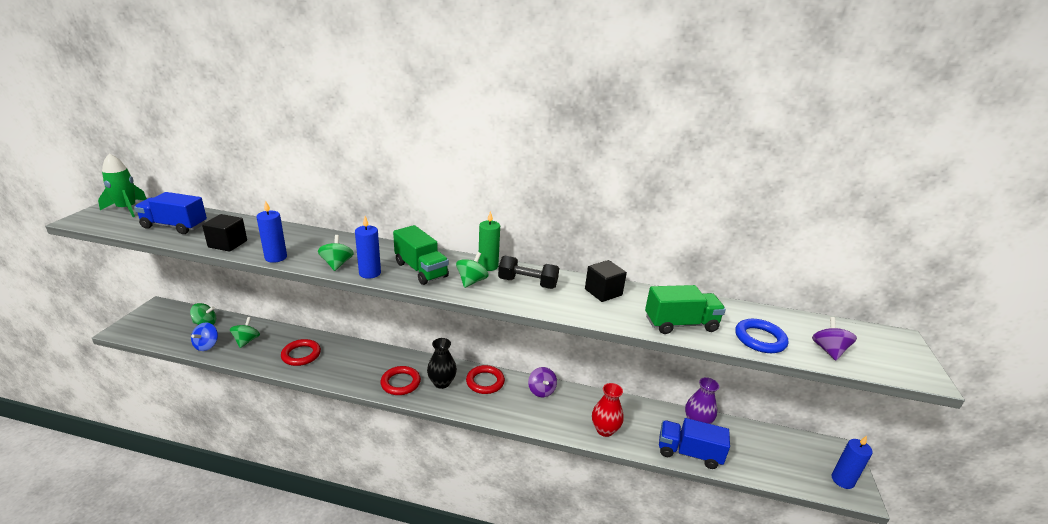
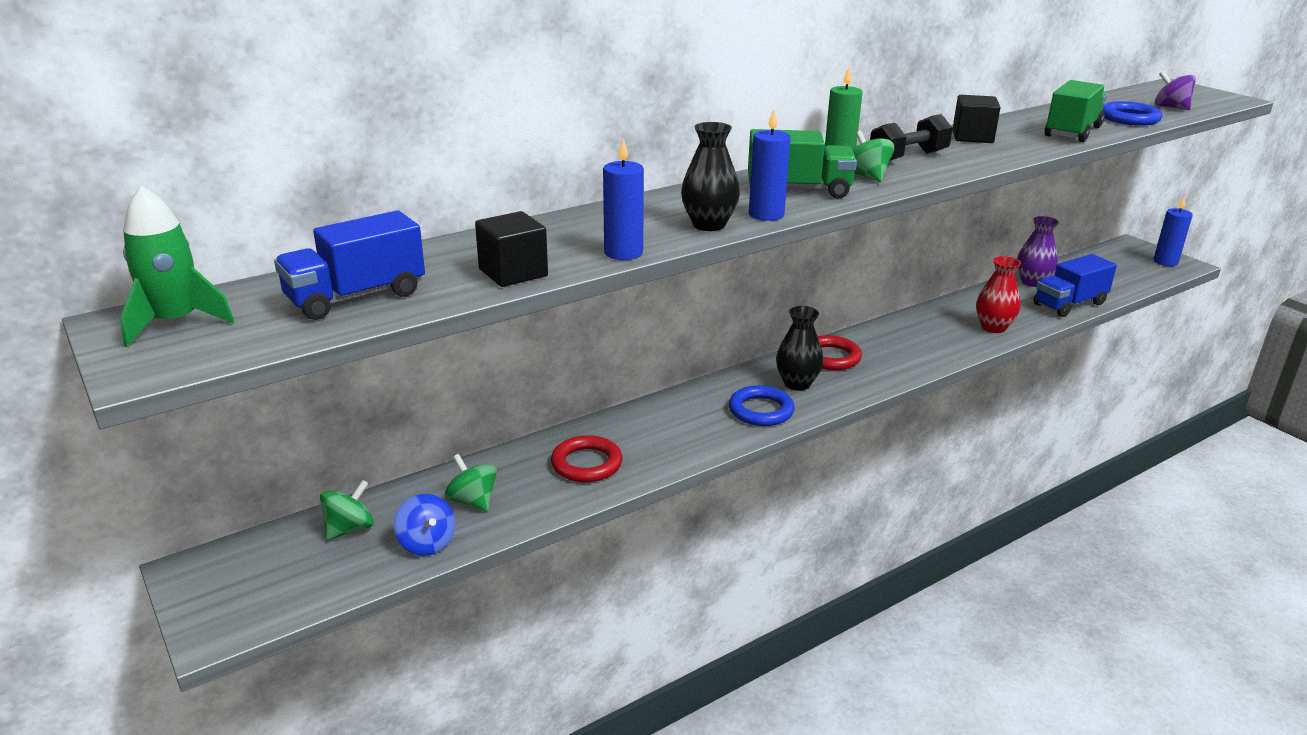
camera: 45 degrees left, 0 degrees up
green spinning top [318,235,354,271] -> black vase [681,122,740,231]
red ring [381,366,421,395] -> blue ring [729,385,795,426]
purple spinning top [528,367,557,397] -> none

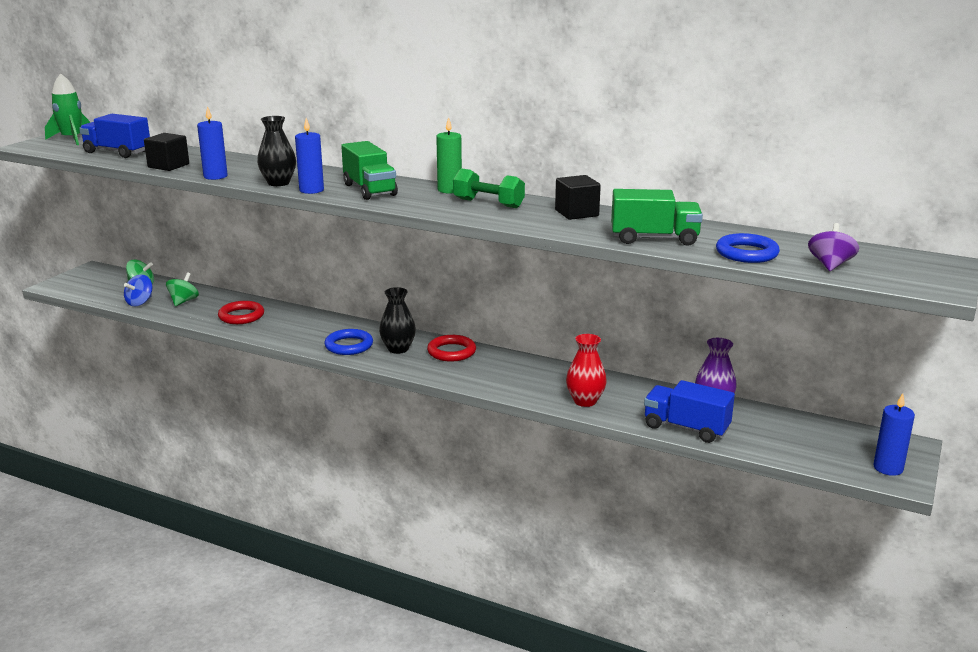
camera: 60 degrees right, 5 degrees down
green spinning top [853,131,894,182] -> none
black dumbbell [870,114,953,161] -> green dumbbell [453,168,525,208]

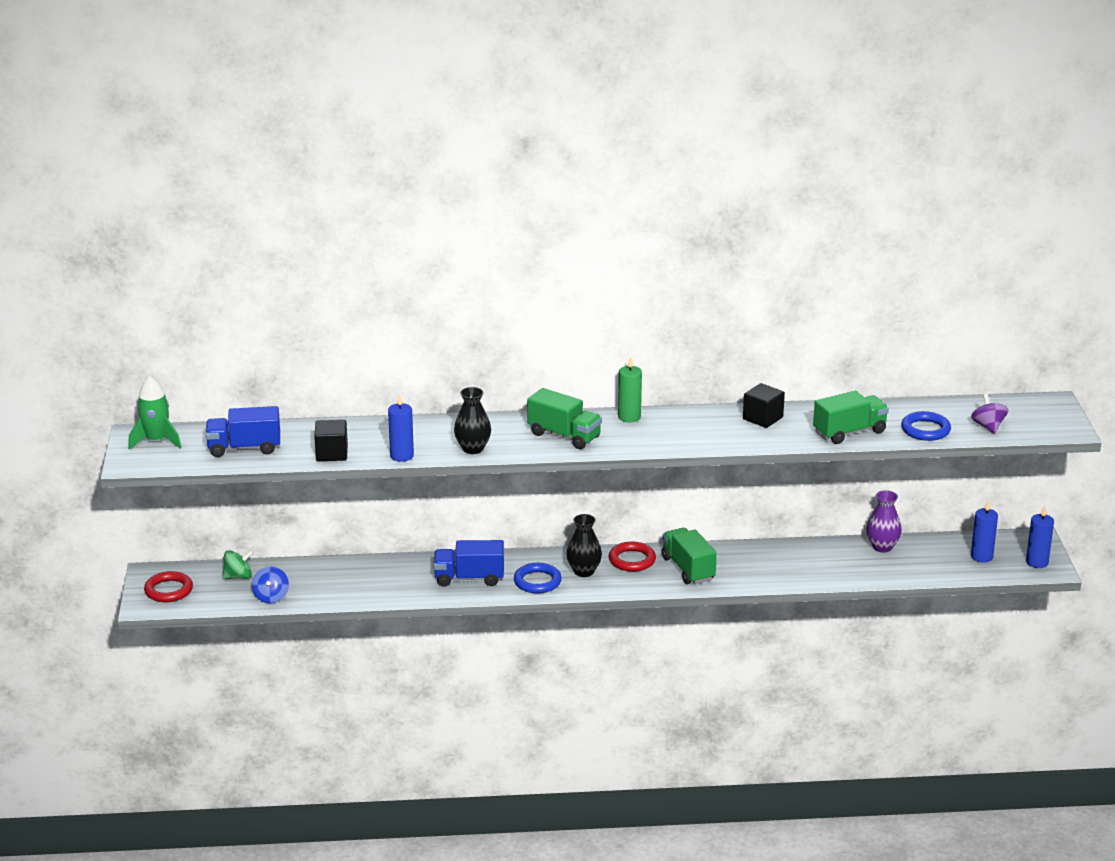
camera: 30 degrees left, 5 degrees up
green spinning top [166,273,199,306] -> none
red ring [218,301,264,324] -> red ring moved to [144,571,193,602]
blue candle [295,118,324,194] -> blue candle moved to [971,500,998,563]
green dumbbell [453,168,525,208] -> none
red vase [566,334,607,407] -> none
blue truck [644,380,735,443] -> blue truck moved to [434,540,504,587]
none -> green truck [662,528,717,584]

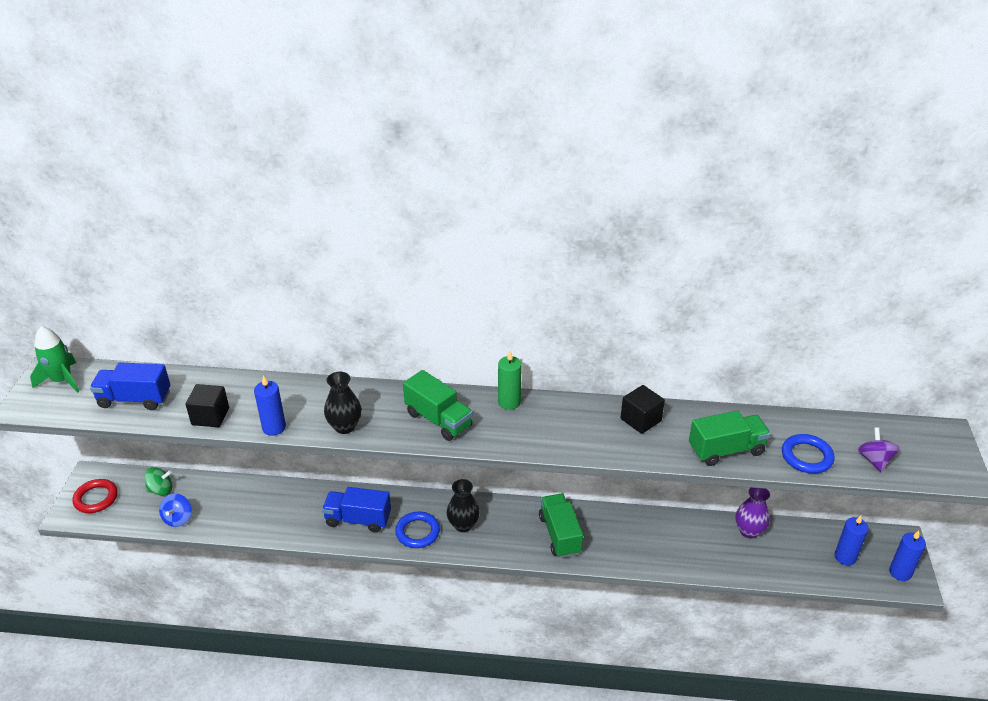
camera: 10 degrees right, 10 degrees up
red ring [609,542,656,572] -> none

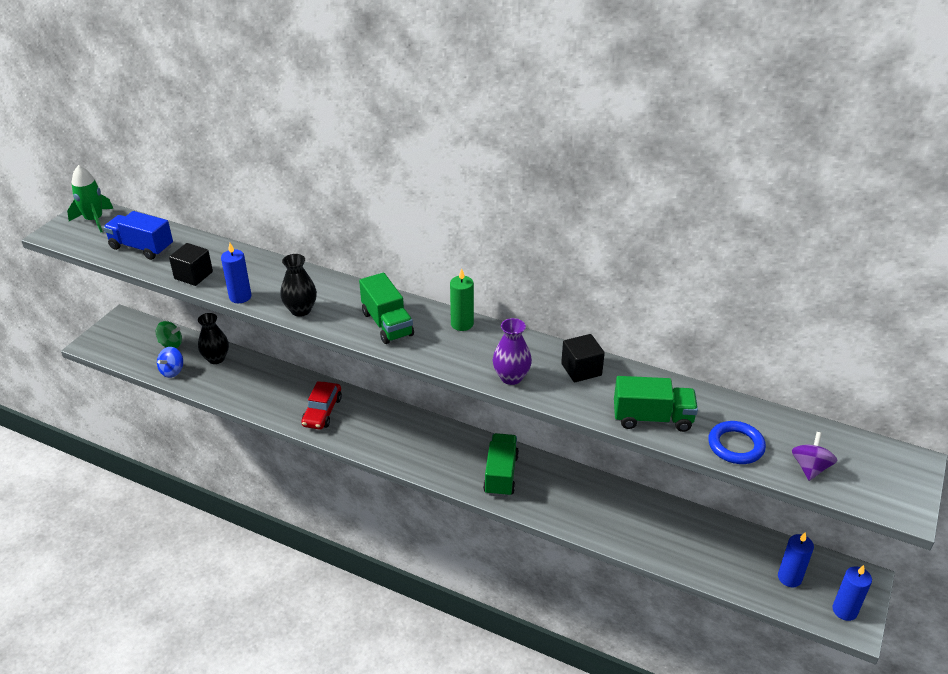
camera: 20 degrees right, 0 degrees up
red ring [73,479,118,513] -> none
blue truck [322,487,391,533] -> red car [301,381,342,430]
blue ring [395,512,440,548] -> none
black vase [447,479,480,532] -> black vase moved to [198,313,229,364]
purple vase [736,487,770,538] -> purple vase moved to [493,318,532,385]

